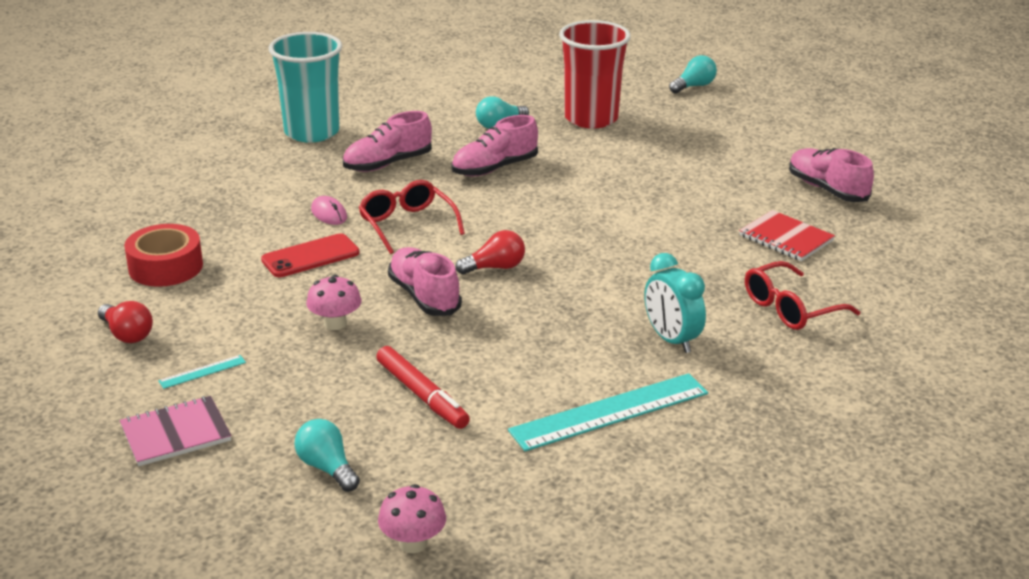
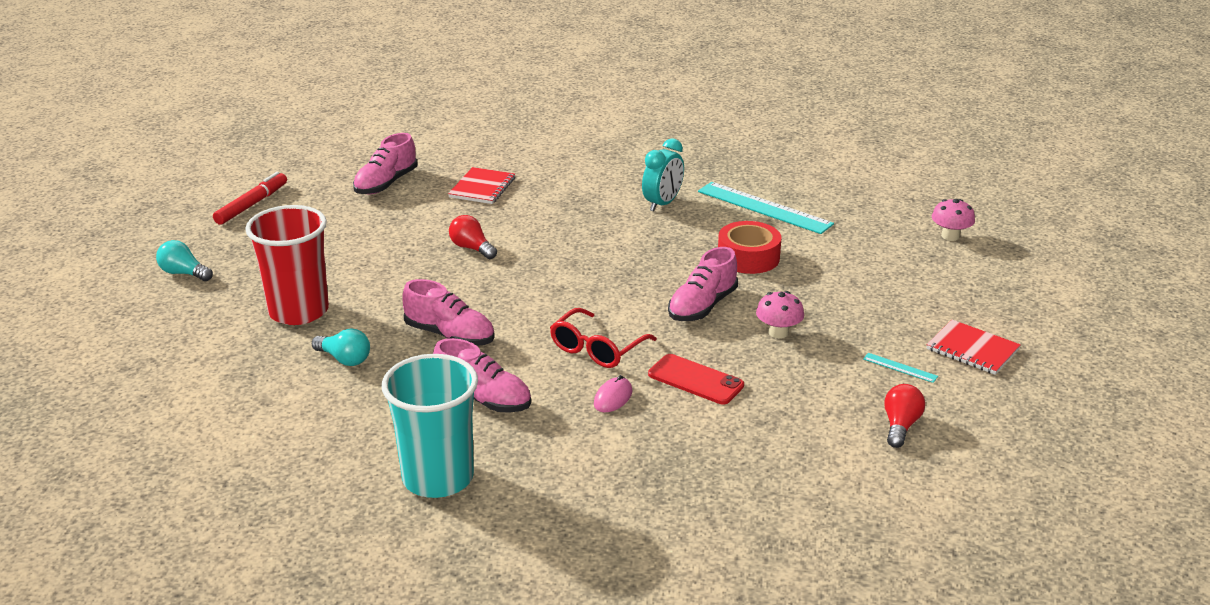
camera: 115 degrees left, 0 degrees up
pink notebook [120,396,231,466] -> red notebook [926,320,1021,375]
red tape [124,224,203,287] -> red tape moved to [718,221,782,274]
turquoise light bulb [295,419,360,492] -> none
red marker [376,346,470,429] -> red marker moved to [213,172,287,225]
red light bulb [456,230,525,274] -> red light bulb moved to [449,215,497,259]
red glasses [745,261,860,330] -> none

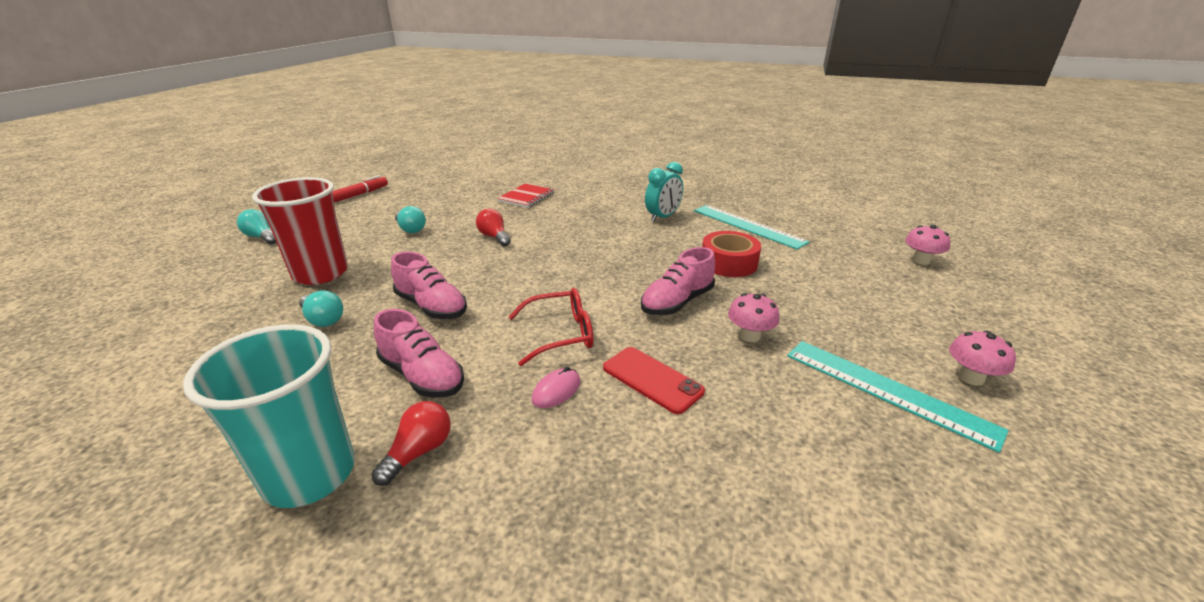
camera: 10 degrees right, 0 degrees up
pink shoe [353,133,417,195] -> none
red glasses [550,308,657,368] -> red glasses turned 150 degrees counterclockwise [509,288,593,366]
turquoise ruler [863,353,938,383] -> turquoise ruler [787,341,1009,453], size x2.35
red light bulb [884,384,925,448] -> red light bulb moved to [372,401,451,486]
red notebook [926,320,1021,375] -> pink mushroom [949,331,1016,386]
none -> turquoise light bulb [395,206,426,233]

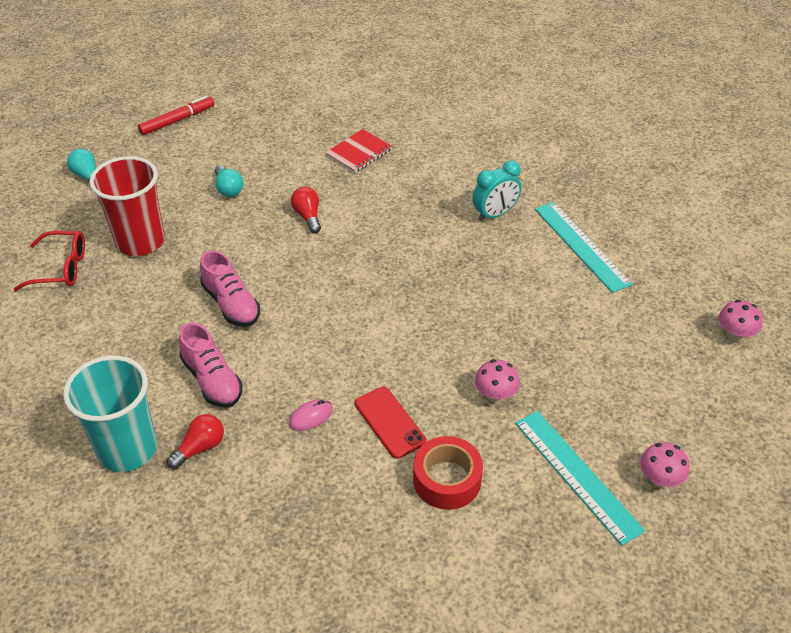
camera: 15 degrees right, 15 degrees up
turquoise light bulb [299,290,343,327] -> none
red glasses [509,288,593,366] -> red glasses moved to [13,231,85,291]
pink shoe [641,247,715,315] -> none
red tape [702,231,761,277] -> red tape moved to [413,436,483,510]

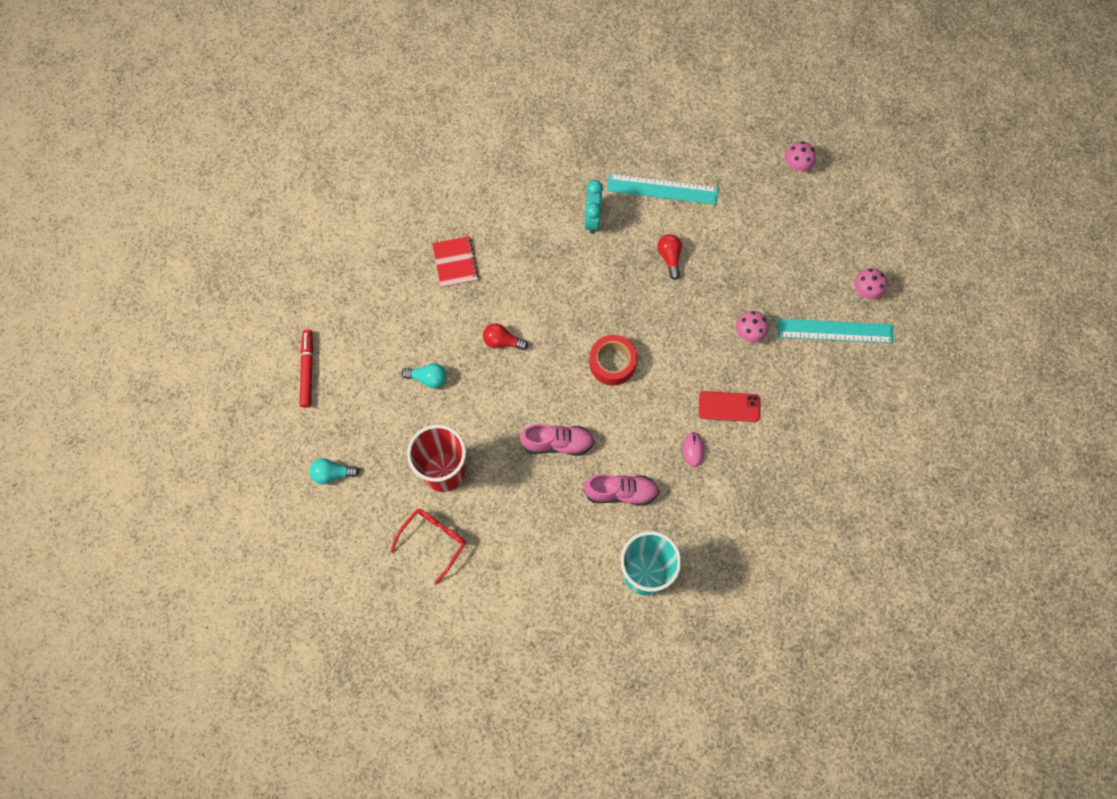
camera: 55 degrees left, 25 degrees up
red light bulb [167,414,224,469] -> red light bulb moved to [657,234,682,280]
red tape [413,436,483,510] -> red tape moved to [589,335,637,386]

